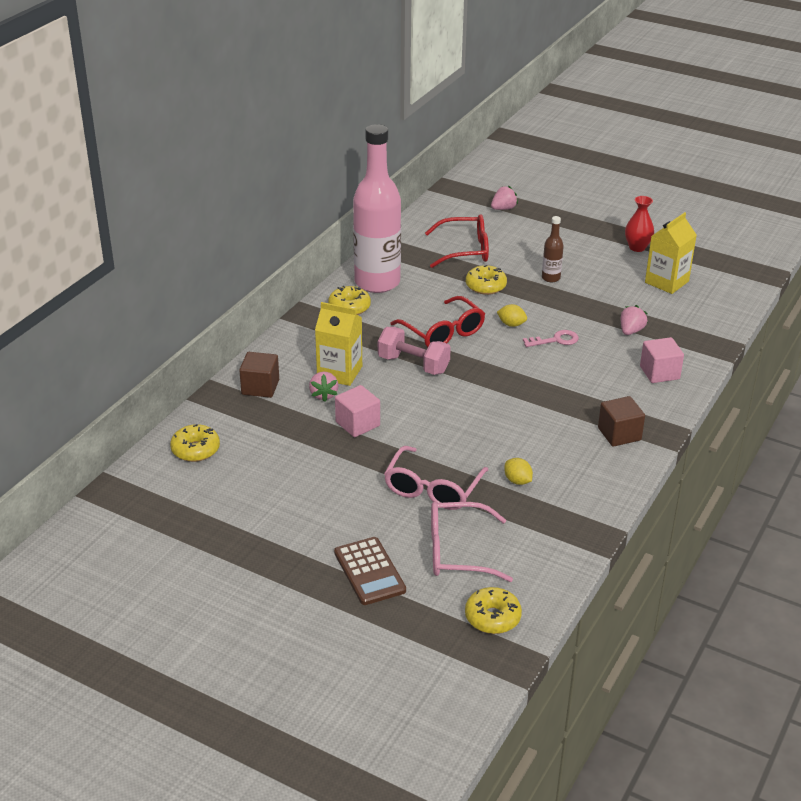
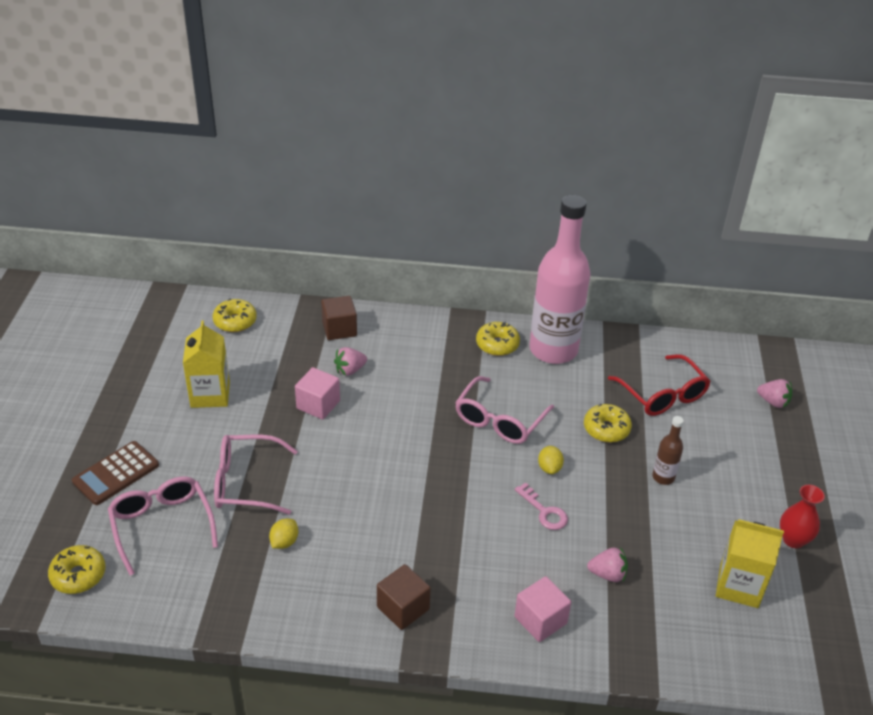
camera: 65 degrees right, 5 degrees up
yellow carton [315,302,362,386] -> yellow carton moved to [183,320,230,408]
pink dumbbell [378,327,451,375] -> none
red glasses [390,296,485,347] -> pink glasses [455,376,554,444]

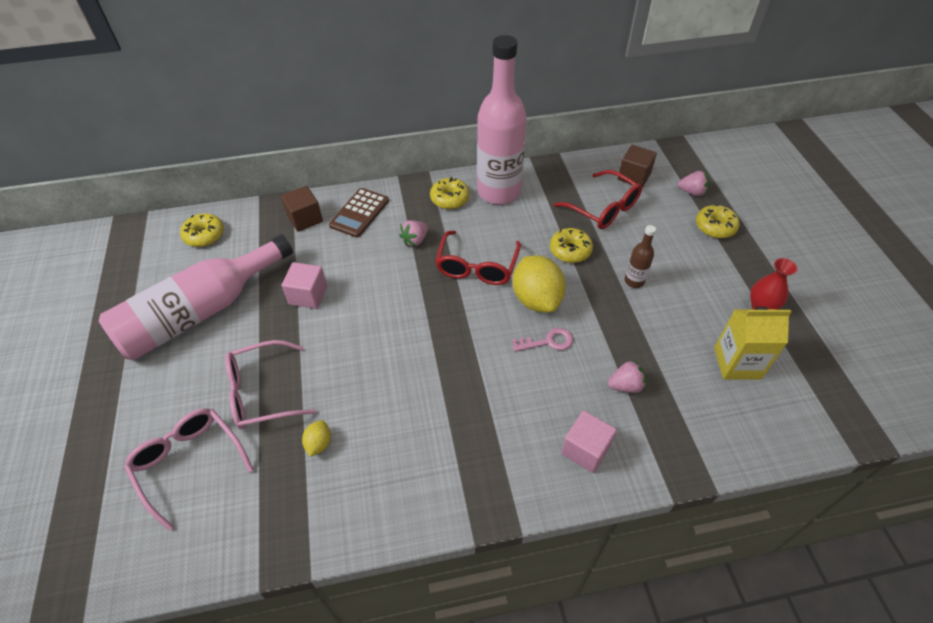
camera: 15 degrees left, 10 degrees up
yellow donut [48,545,106,594] -> yellow donut moved to [696,204,740,238]
brown calculator [72,441,159,505] -> brown calculator moved to [329,188,389,238]
yellow carton [183,320,230,408] -> pink bottle [99,234,293,360]
pink strawberry [334,347,367,376] -> pink strawberry moved to [399,220,428,247]
brown cube [377,564,431,630] -> brown cube moved to [618,145,657,187]
pink glasses [455,376,554,444] -> red glasses [435,230,521,285]
pink key [515,483,568,530] -> pink key turned 45 degrees counterclockwise [512,328,573,352]
yellow lemon [538,446,564,474] -> yellow lemon [513,255,566,313], size x2.16

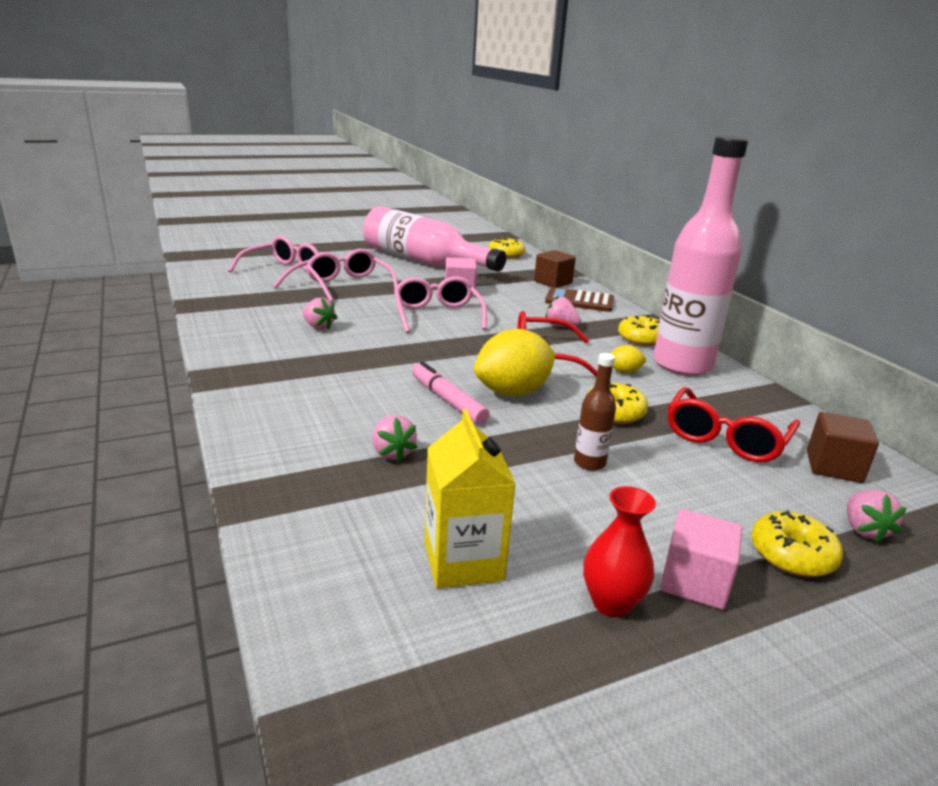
camera: 75 degrees right, 25 degrees down
yellow lemon [302,420,331,457] -> yellow lemon moved to [610,345,646,373]
pink key [512,328,573,352] -> pink marker [412,361,490,424]
pink cube [561,411,617,473] -> pink cube moved to [660,509,742,610]
none -> pink strawberry [302,297,337,330]
none -> pink glasses [394,276,487,333]

